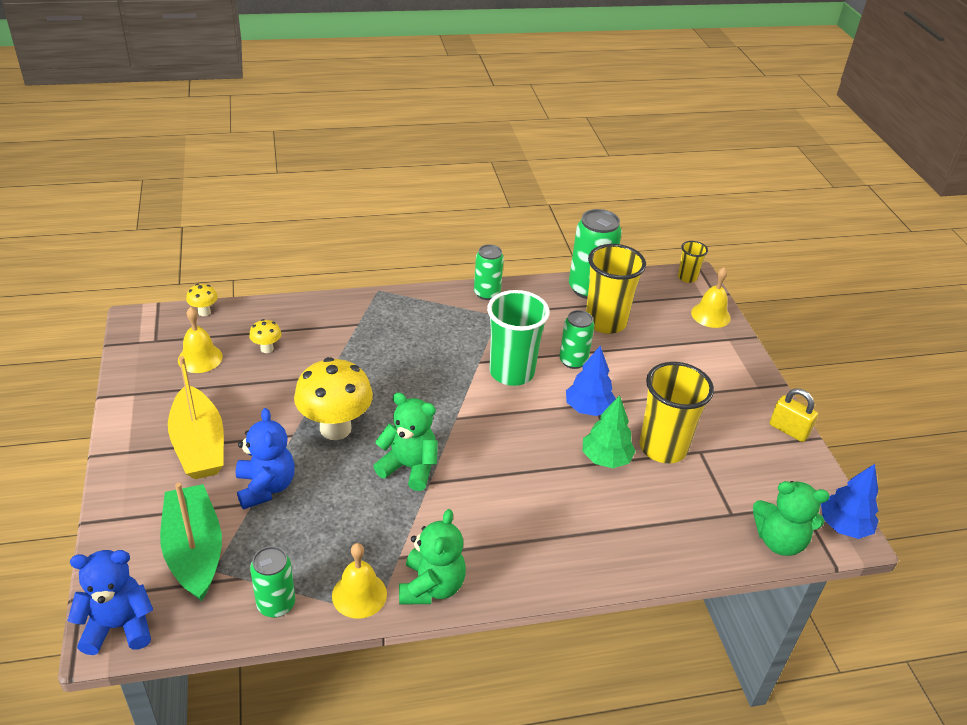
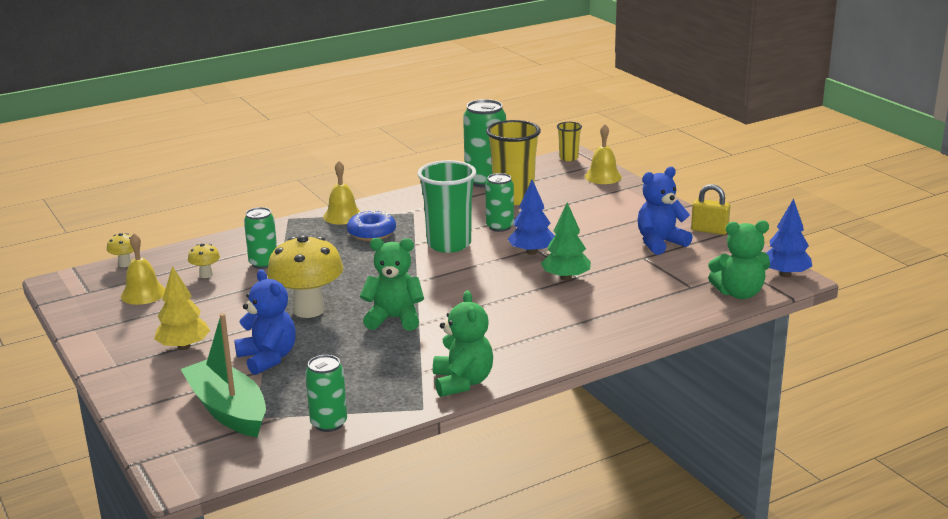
camera: 15 degrees left, 15 degrees down
blue teddy bear [68,550,153,655] -> blue teddy bear moved to [637,167,693,255]
yellow boat [168,356,224,479] -> yellow tree [154,266,210,350]
yellow bell [332,543,387,619] -> yellow bell moved to [323,161,361,224]
green can [474,244,504,300] -> green can moved to [244,207,277,269]
yellow cup [639,362,714,463] -> none
none -> blue donut [347,210,396,241]

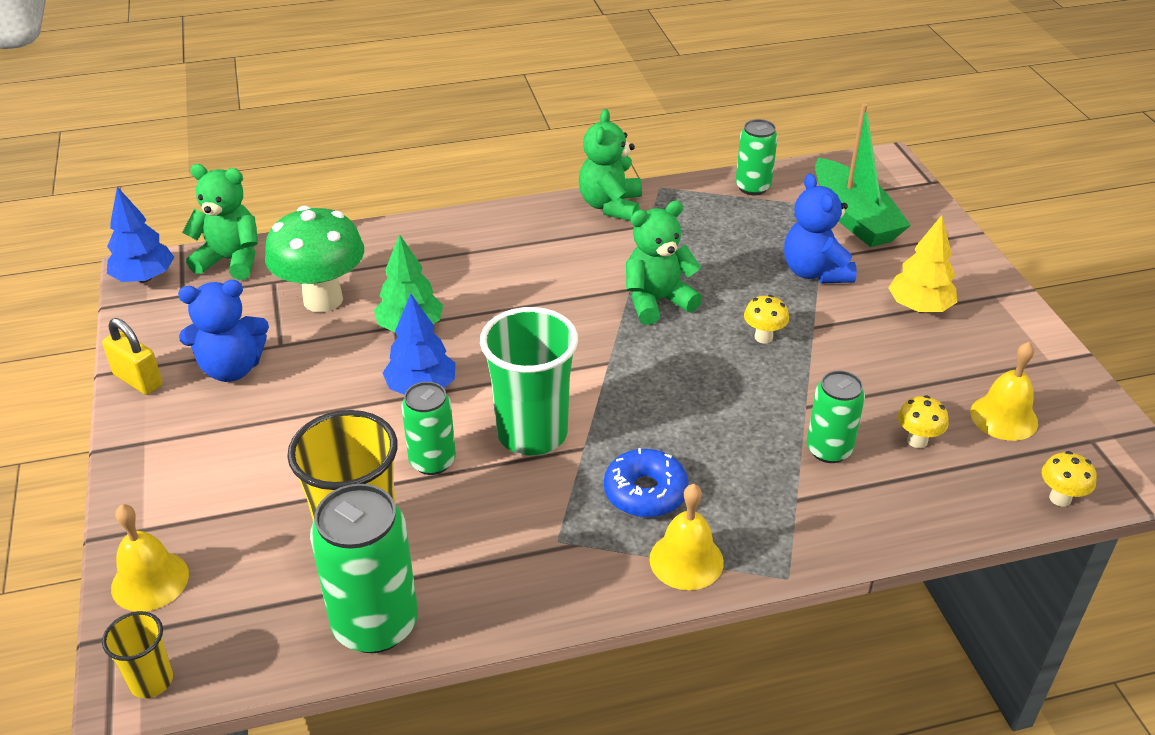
camera: 165 degrees left, 15 degrees up
yellow mushroom [267,235,343,318] -> yellow mushroom [744,295,789,343], size x0.45
green teddy bear [360,238,424,331] -> green teddy bear turned 135 degrees clockwise [626,201,702,325]
none -> green mushroom [265,206,364,312]

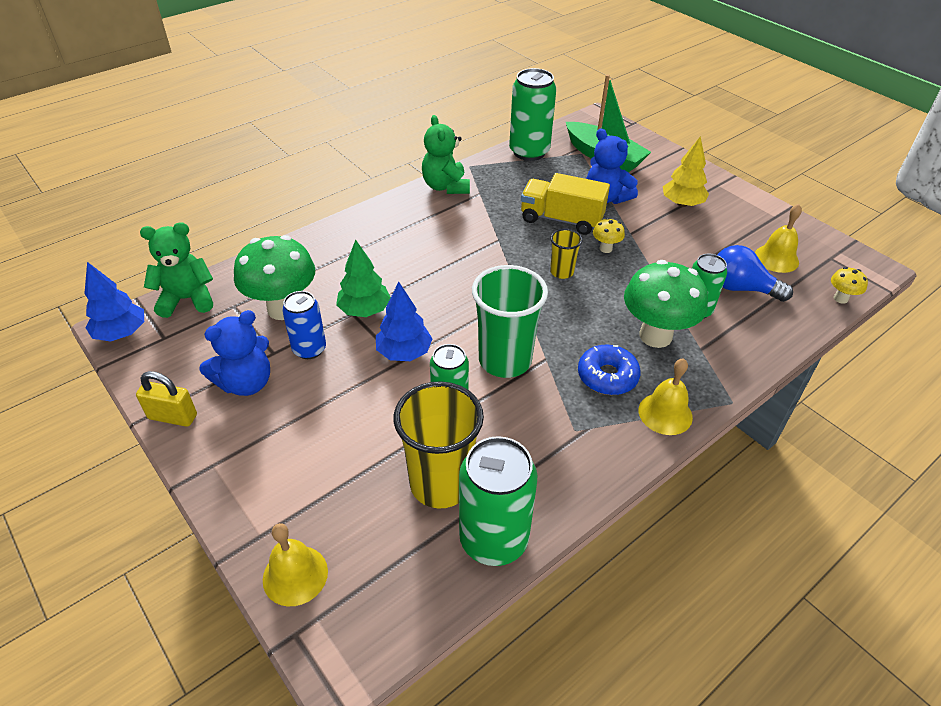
camera: 25 degrees left, 5 degrees up
yellow cup [102,611,173,698] -> yellow cup moved to [550,229,583,279]
green teddy bear [626,201,702,325] -> none
green can [736,119,778,195] -> green can [509,68,556,161], size x1.62
yellow mushroom [898,395,949,448] -> blue light bulb [717,245,793,302]
none -> blue can [282,291,326,359]
none -> yellow truck [521,173,610,235]
none -> green mushroom [624,260,708,348]

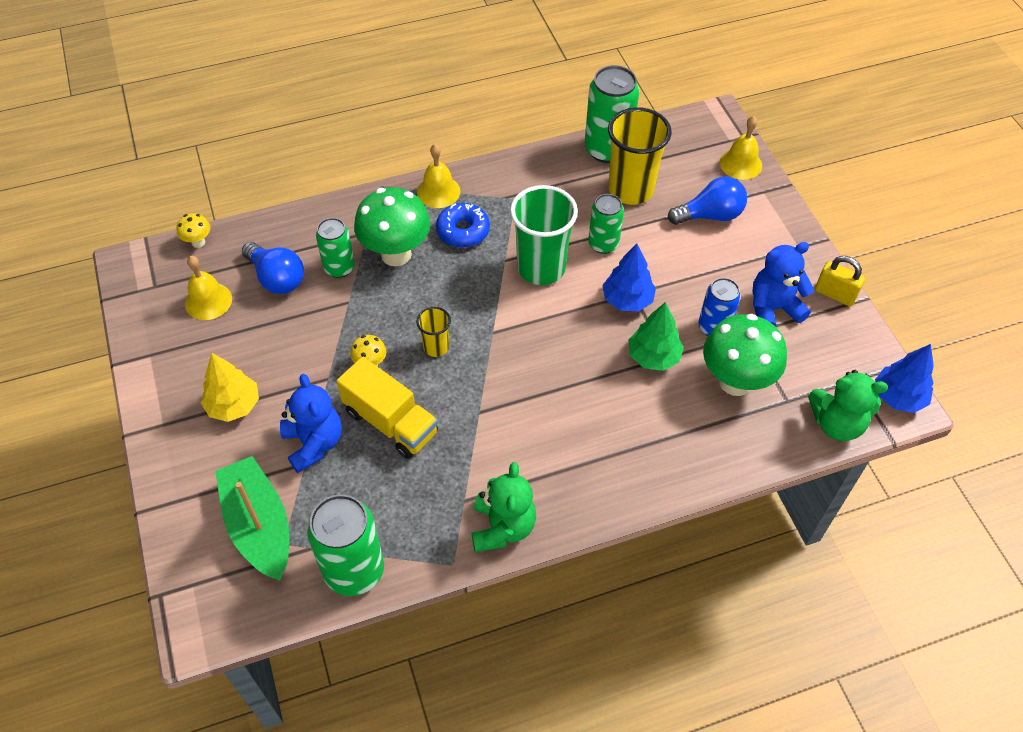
camera: 160 degrees left, 10 degrees up
none -> blue light bulb [668,177,747,225]

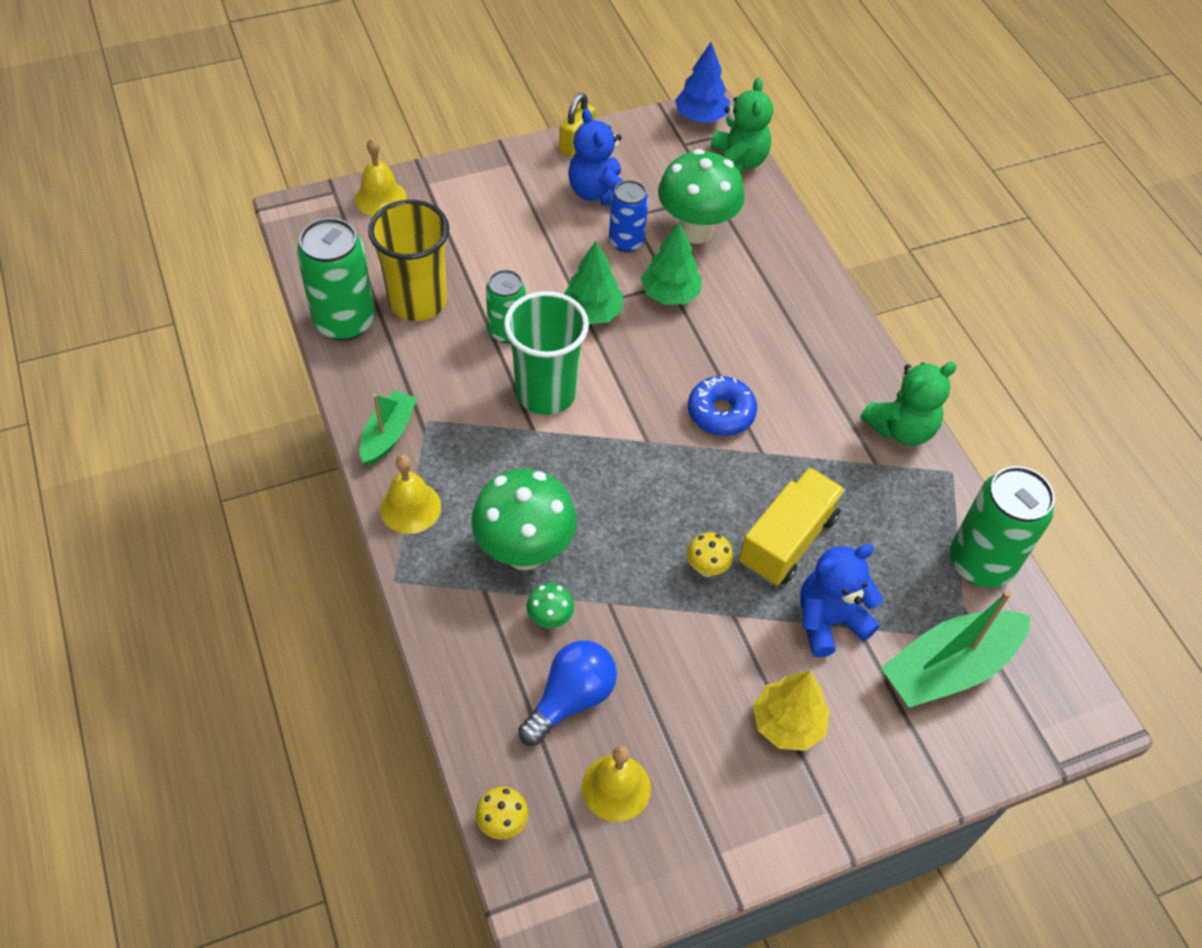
camera: 95 degrees left, 0 degrees up
green can [316,218,355,278] -> green mushroom [527,583,574,628]
yellow cup [416,307,451,357] -> none
blue donut [436,203,490,248] -> blue donut moved to [688,376,757,436]
green teddy bear [471,462,536,552] -> green teddy bear turned 150 degrees clockwise [861,362,957,446]
blue tree [602,243,656,311] -> green tree [564,241,623,324]
blue light bulb [668,177,747,225] -> none
none -> green boat [360,390,417,466]

